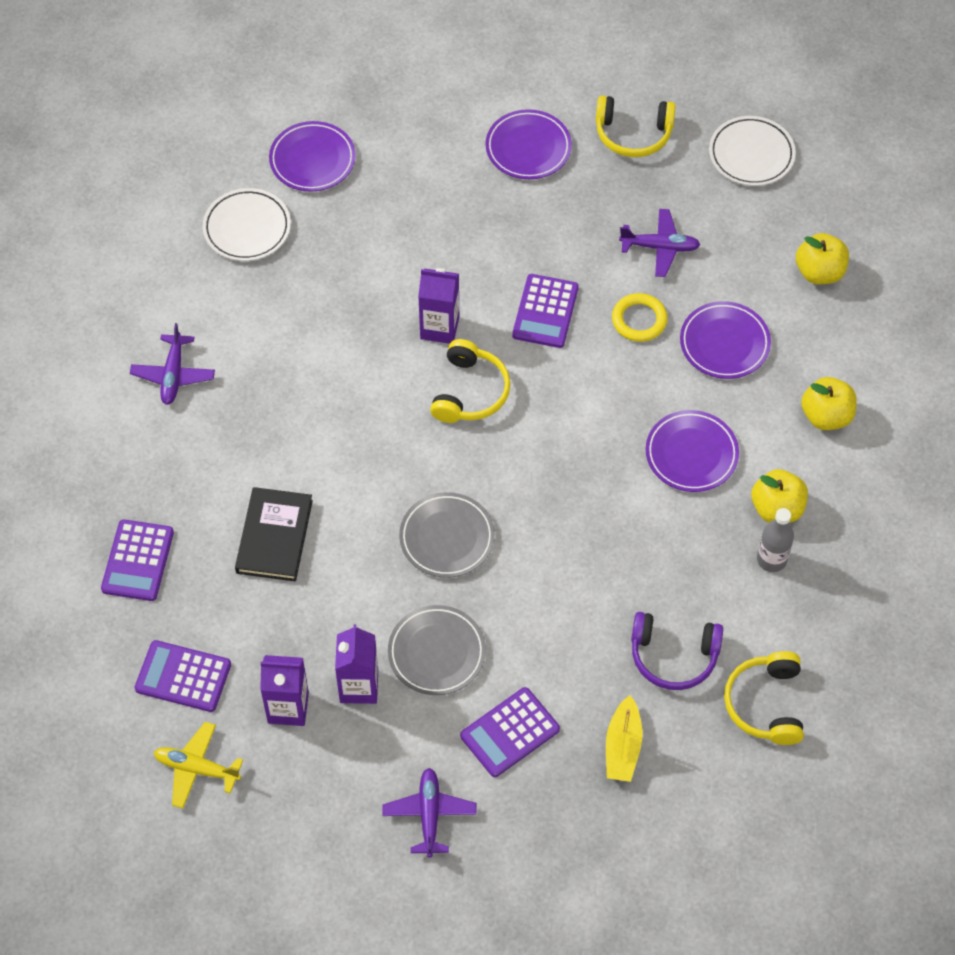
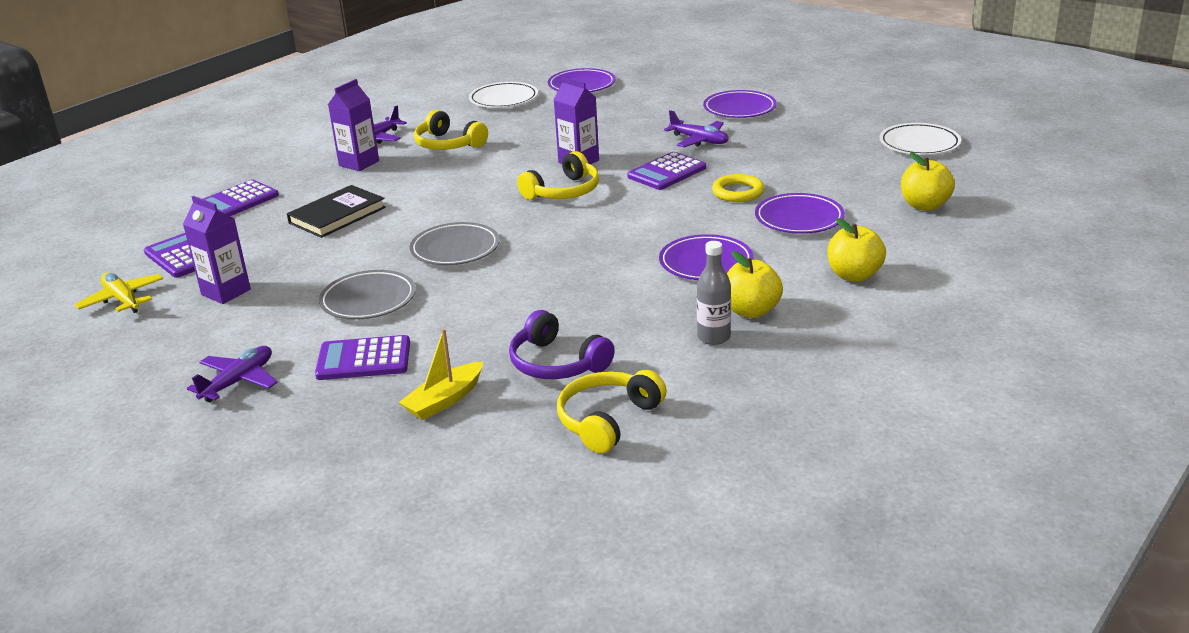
camera: 35 degrees right, 30 degrees down
purple carton [335,624,378,704] -> purple carton moved to [328,79,379,171]
yellow headphones [596,96,676,157] -> yellow headphones moved to [414,110,488,150]
purple plane [619,209,701,277] -> purple plane moved to [664,110,729,147]

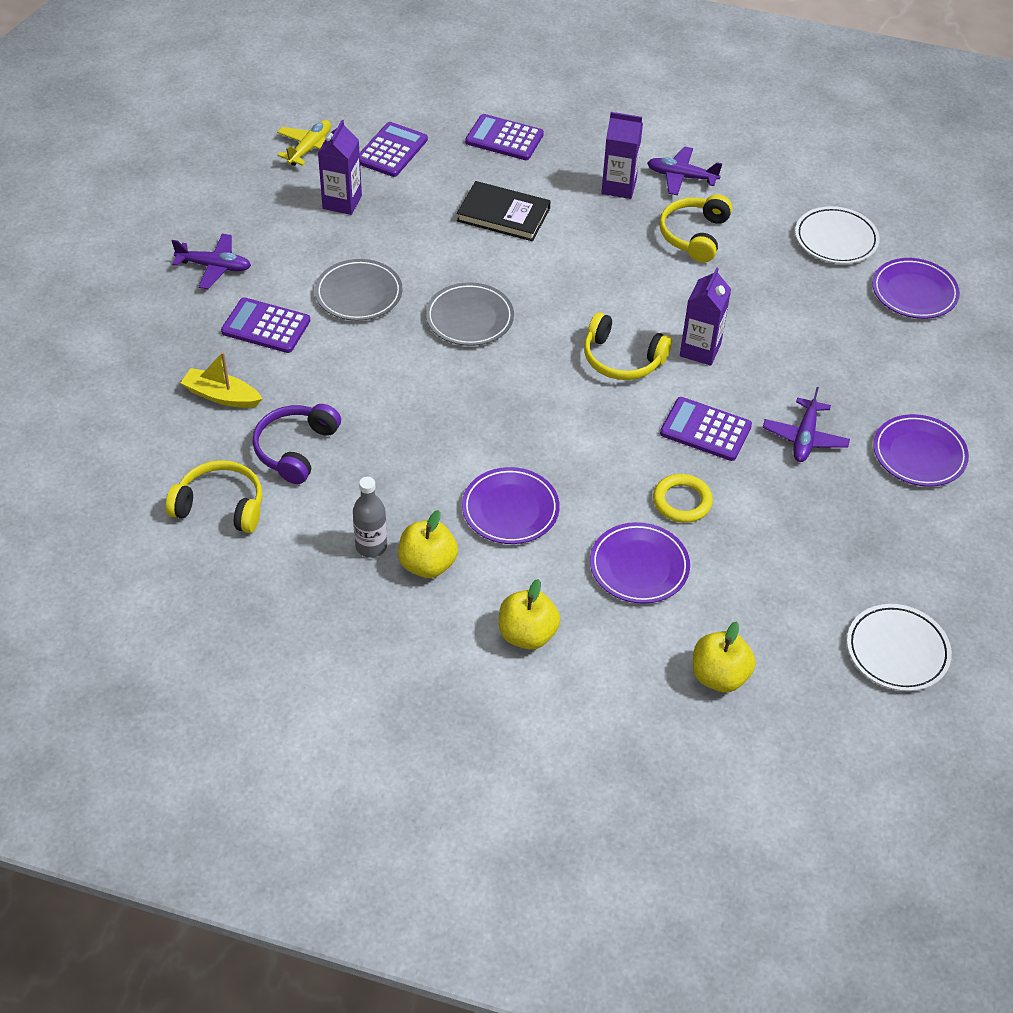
camera: 65 degrees right, 20 degrees up
purple calculator [315,335,410,380] -> purple calculator turned 45 degrees counterclockwise [221,297,310,353]

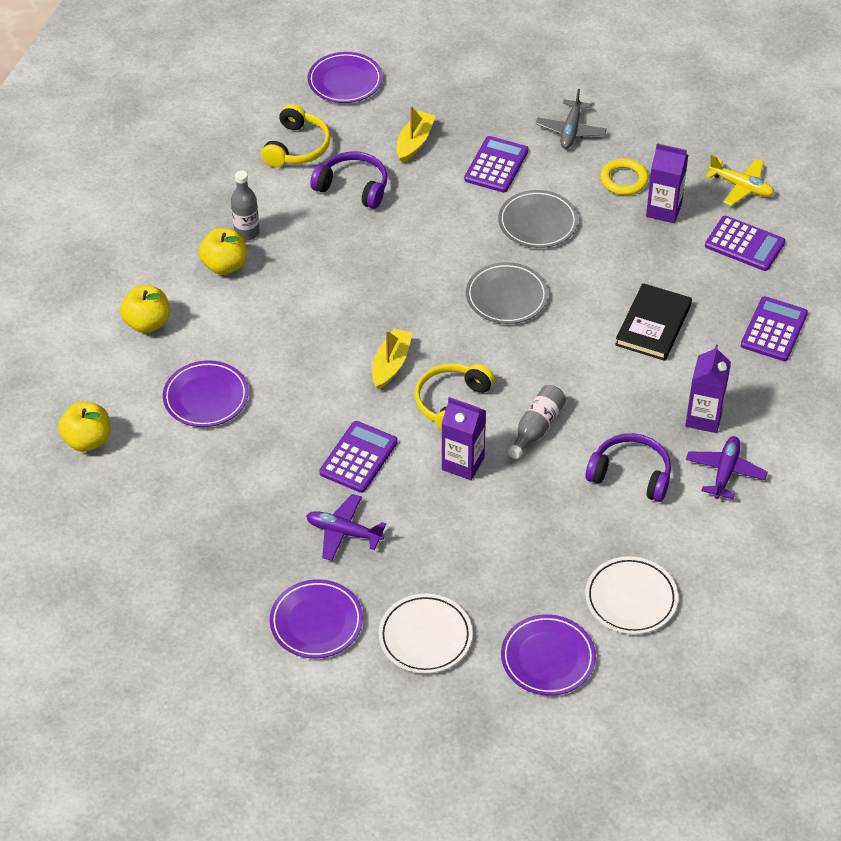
camera: 95 degrees right, 0 degrees up
purple plane [172,234,251,289] -> grey plane [536,89,607,149]
purple plate [462,467,560,544] -> purple plate moved to [308,52,383,103]
yellow ring [653,474,713,523] -> yellow ring moved to [600,159,649,195]
yellow headphones [659,194,732,263] -> purple headphones [585,433,671,502]
white plate [847,604,952,691] -> white plate moved to [379,594,473,674]
none -> yellow boat [372,328,413,389]
none -> grey bottle [508,385,566,459]

